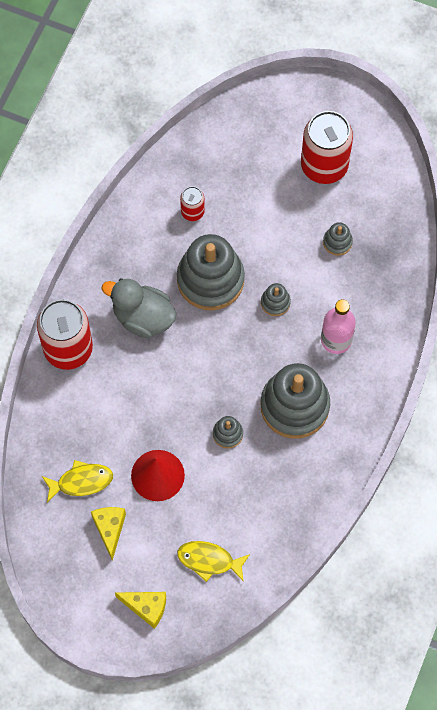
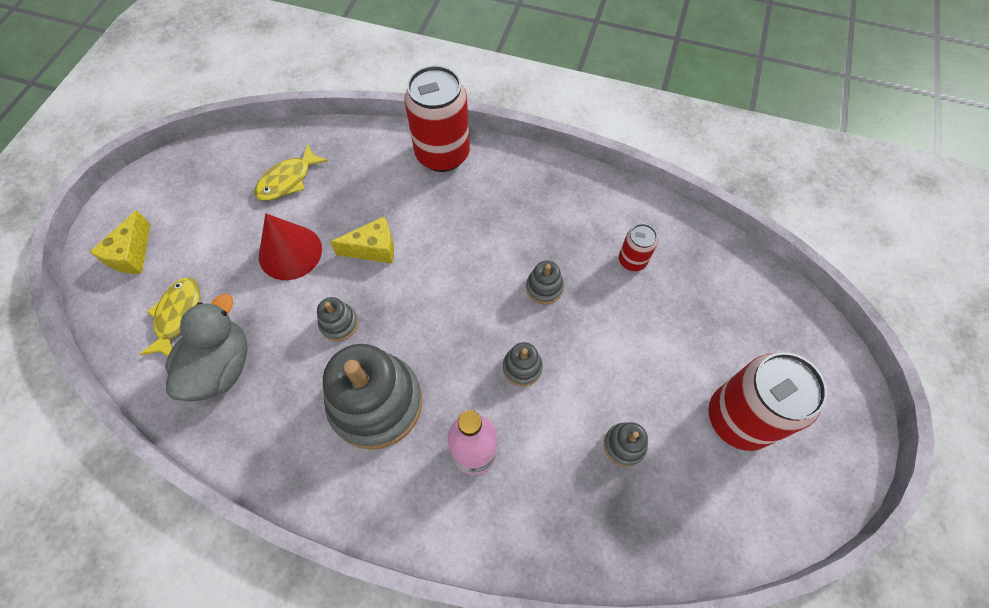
camera: 85 degrees right, 5 degrees down
yellow fish [42,460,113,503] -> yellow fish turned 60 degrees clockwise [254,144,328,201]
yellow cheese [91,507,126,561] -> yellow cheese moved to [330,217,394,264]
grey duck [102,278,177,338] -> grey duck moved to [165,294,248,401]
grey stacking toy [177,234,245,310] -> grey stacking toy [526,261,564,304], size x0.44

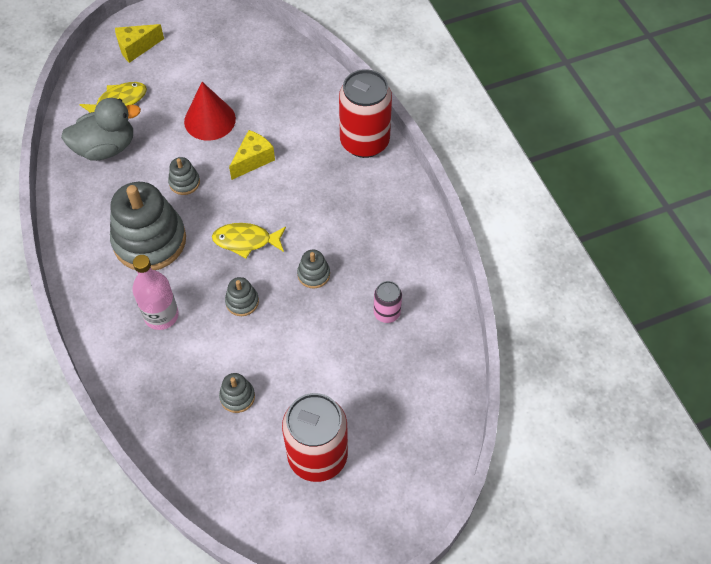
camera: 50 degrees right, 5 degrees down
yellow fish [254,144,328,201] -> yellow fish moved to [212,223,286,258]
yellow cheese [330,217,394,264] -> yellow cheese turned 90 degrees counterclockwise [229,130,275,180]
red can [619,224,658,271] -> pink can [373,281,402,323]

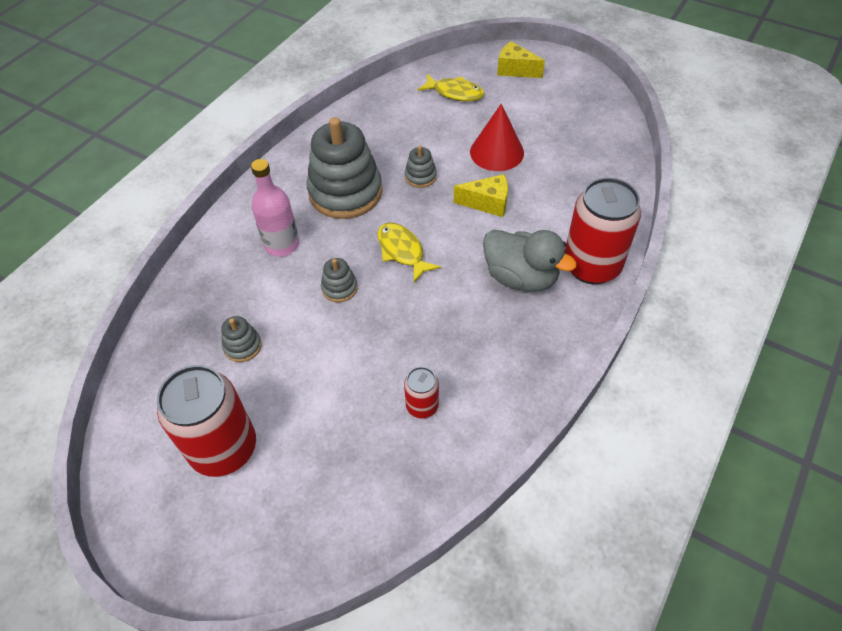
camera: 55 degrees right, 5 degrees down
grey duck [61,98,141,161] -> grey duck moved to [483,230,577,292]
grey stacking toy [297,250,330,288] -> none
pink can [373,281,402,323] -> red can [404,367,439,418]

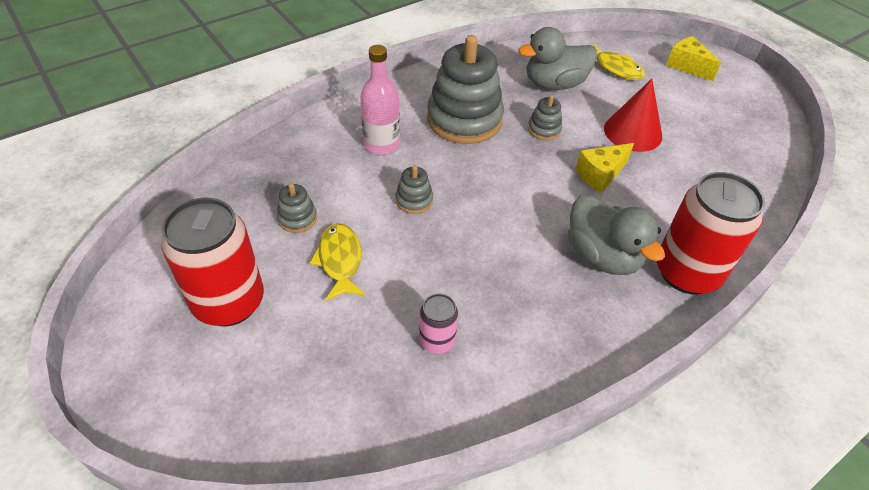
camera: 20 degrees right, 5 degrees down
yellow fish [378,223,441,282] -> yellow fish moved to [310,223,365,301]
red can [404,367,439,418] -> pink can [419,294,458,354]
yellow cheese [454,174,508,217] -> yellow cheese turned 120 degrees clockwise [575,143,634,193]
none -> grey duck [518,27,597,90]

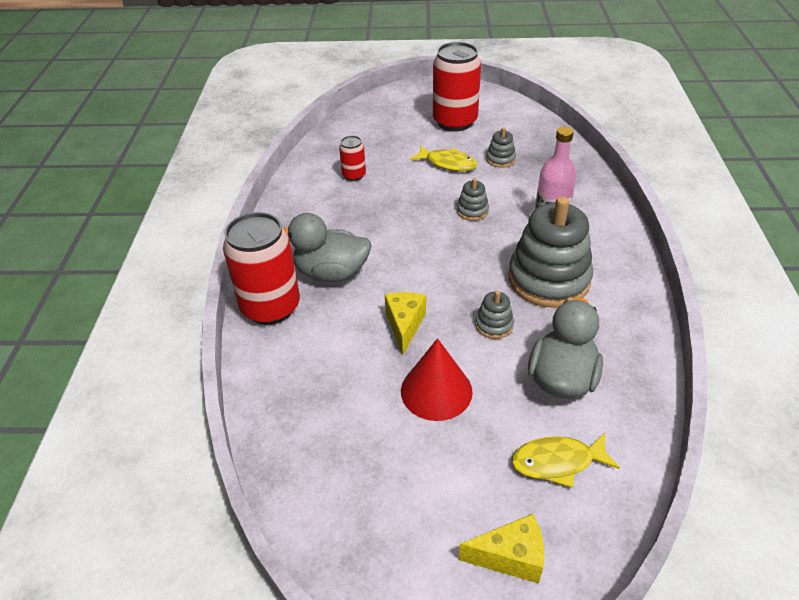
camera: 130 degrees right, 5 degrees down
pink can [419,294,458,354] -> red can [339,136,366,181]

